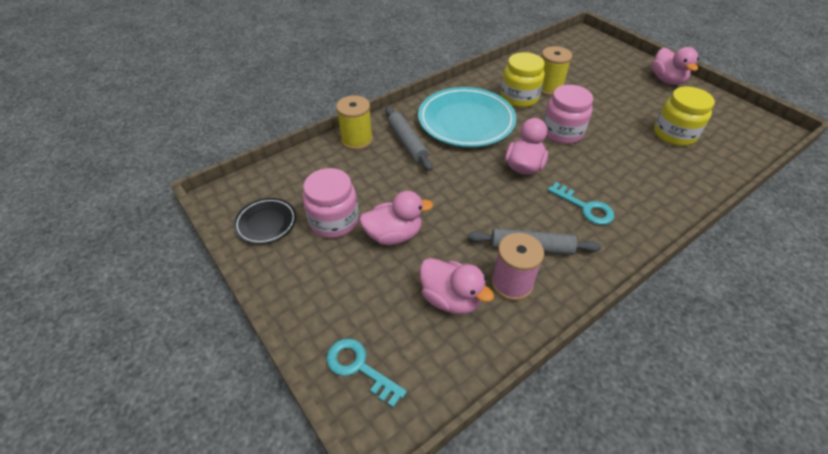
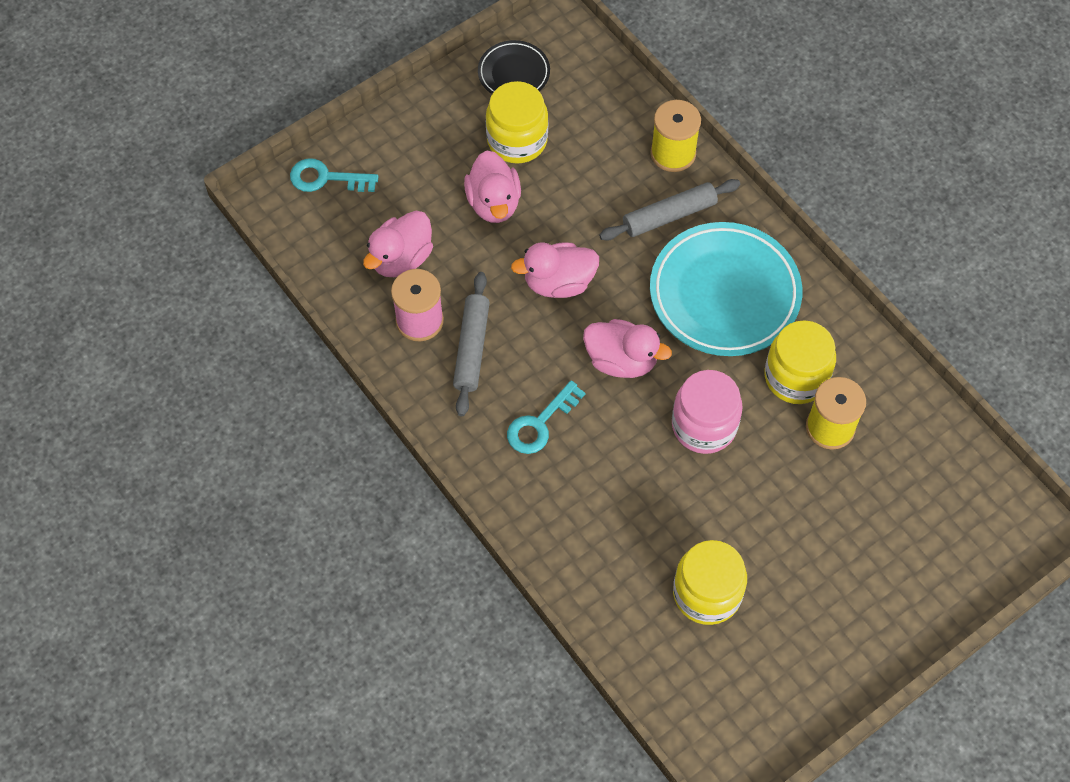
camera: 90 degrees right, 15 degrees up
pink jar [303,168,359,238] -> yellow jar [486,81,548,164]
turquoise key [326,339,407,408] -> turquoise key turned 120 degrees counterclockwise [290,158,379,192]
pink duck [652,47,699,85] -> pink duck moved to [511,242,599,298]

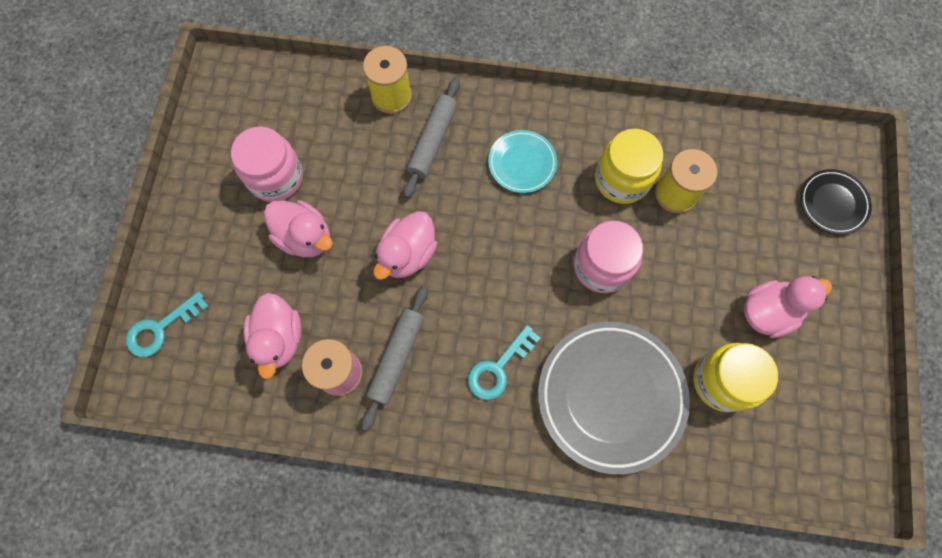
camera: 45 degrees left, 10 degrees up
grey rolling pin [453,272,490,416] -> grey rolling pin turned 60 degrees clockwise [361,286,428,431]
black plate [478,40,550,94] -> black plate moved to [800,169,872,235]
yellow jar [486,81,548,164] -> pink jar [231,127,303,202]
turquoise key [507,380,585,454] -> turquoise key turned 45 degrees clockwise [468,325,540,400]
pink duck [583,319,672,378] -> pink duck moved to [744,276,832,338]
turquoise plate [650,222,802,356] -> turquoise plate [488,130,557,193], size x0.51
none -> grey plate [538,322,690,474]

